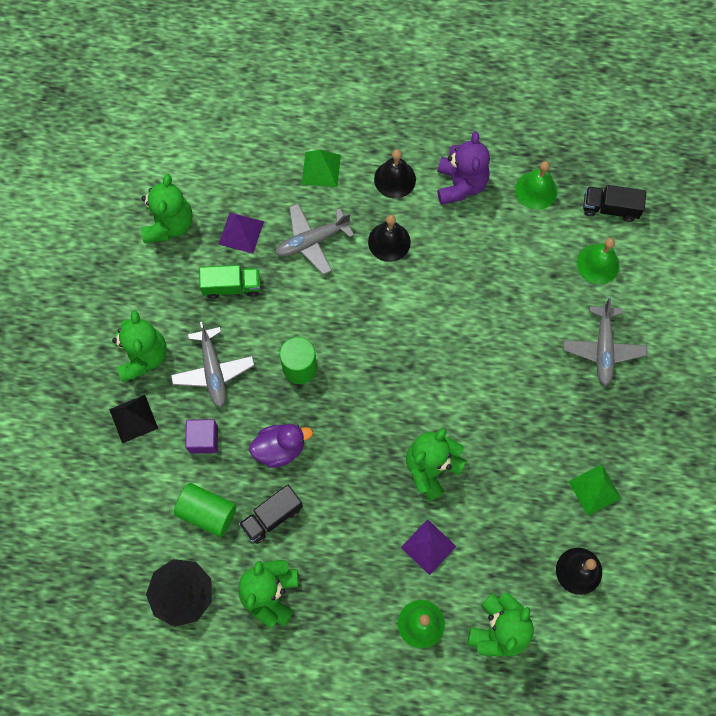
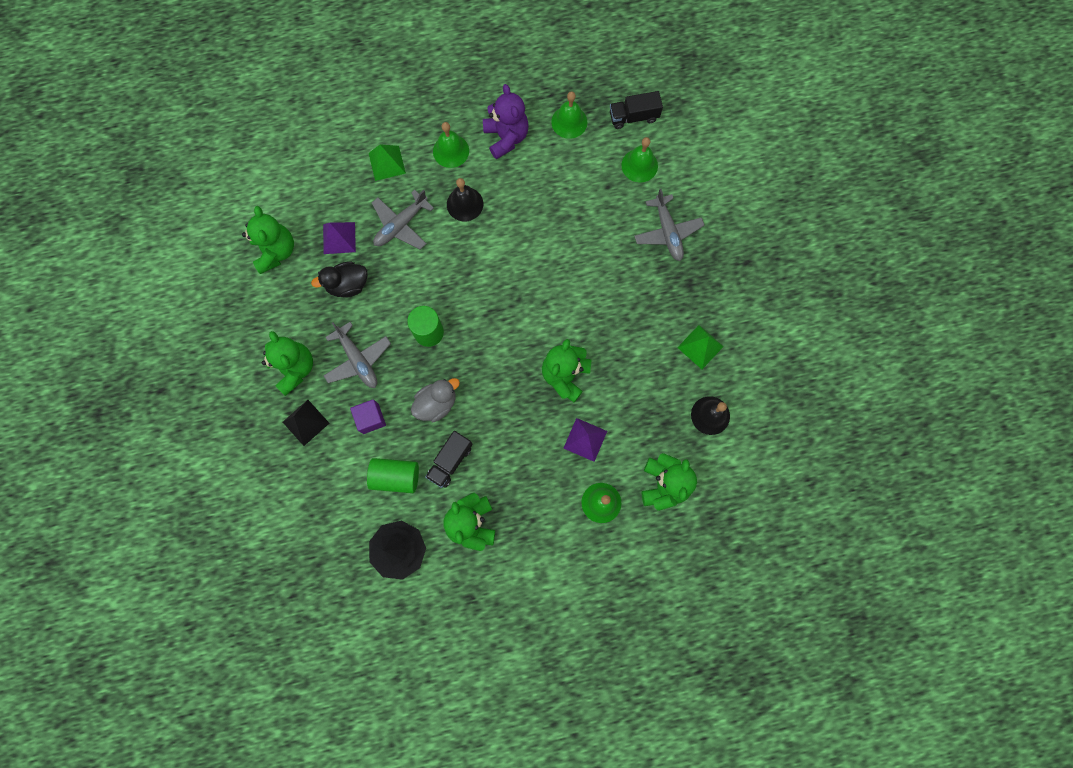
camera: 20 degrees left, 5 degrees up
green truck [199,265,260,299] -> black duck [311,261,367,298]
purple duck [249,424,313,468] -> grey duck [411,378,460,422]
black bell [374,149,416,198] -> green bell [433,122,469,168]

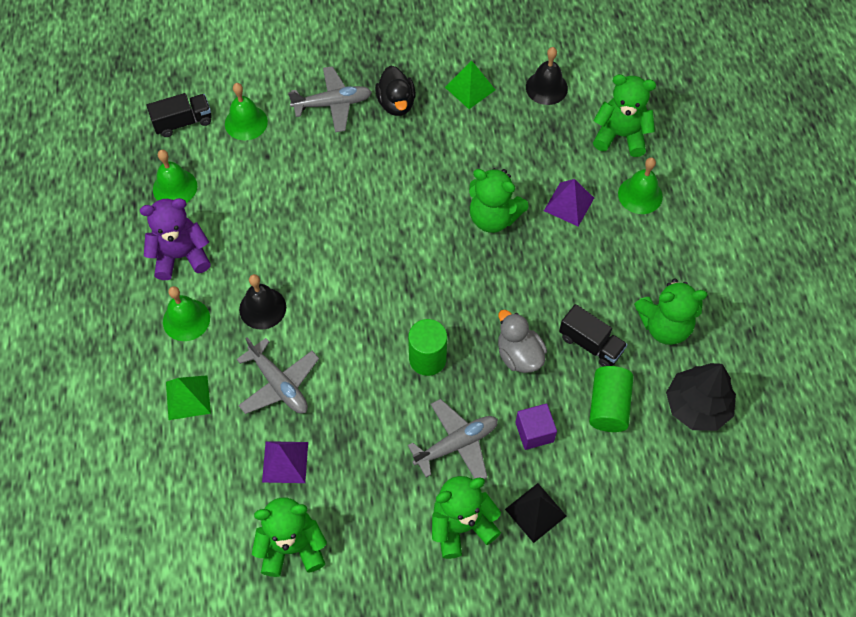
camera: 85 degrees left, 15 degrees down
black duck [311,261,367,298] -> black duck moved to [375,65,416,116]
black truck [610,91,663,129] -> black truck turned 105 degrees counterclockwise [146,93,212,137]

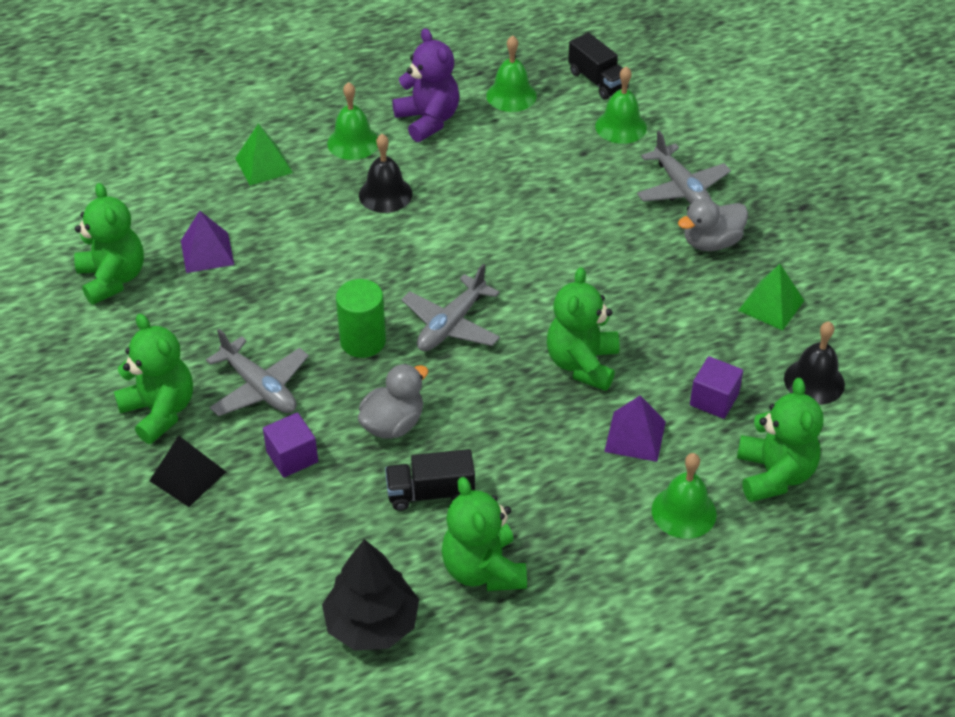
camera: 75 degrees right, 15 degrees down
grey plane [236,337,319,414] -> grey plane moved to [402,264,500,351]
black duck [375,65,416,116] -> grey duck [678,198,748,251]
black truck [559,304,627,367] -> black truck turned 60 degrees clockwise [385,449,475,511]
green cylinder [589,366,634,432] -> none
none -> purple cube [690,356,743,419]

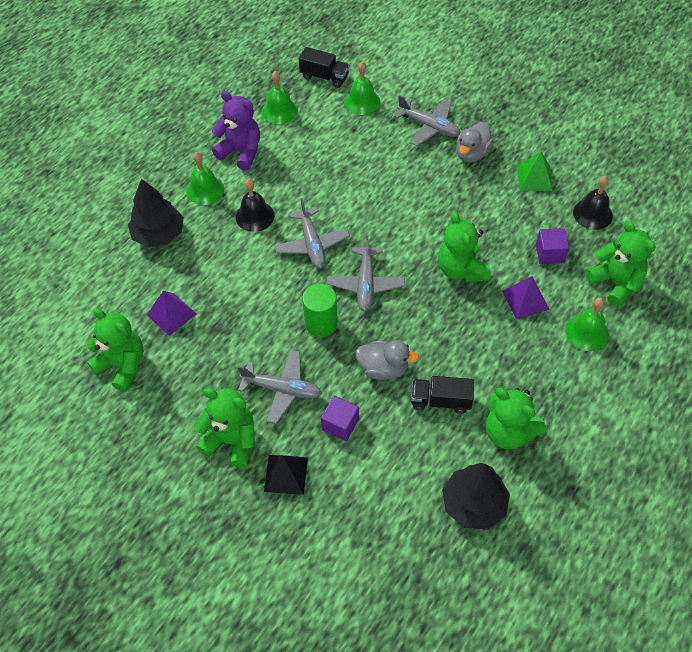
camera: 30 degrees left, 10 degrees up
green pyramid [235,124,293,186] -> black tree [128,179,184,247]
grey duck [358,364,428,439] -> grey duck turned 90 degrees clockwise [355,340,419,380]
black truck [385,449,475,511] -> black truck turned 45 degrees clockwise [411,376,474,414]
none -> grey plane [274,198,350,269]

